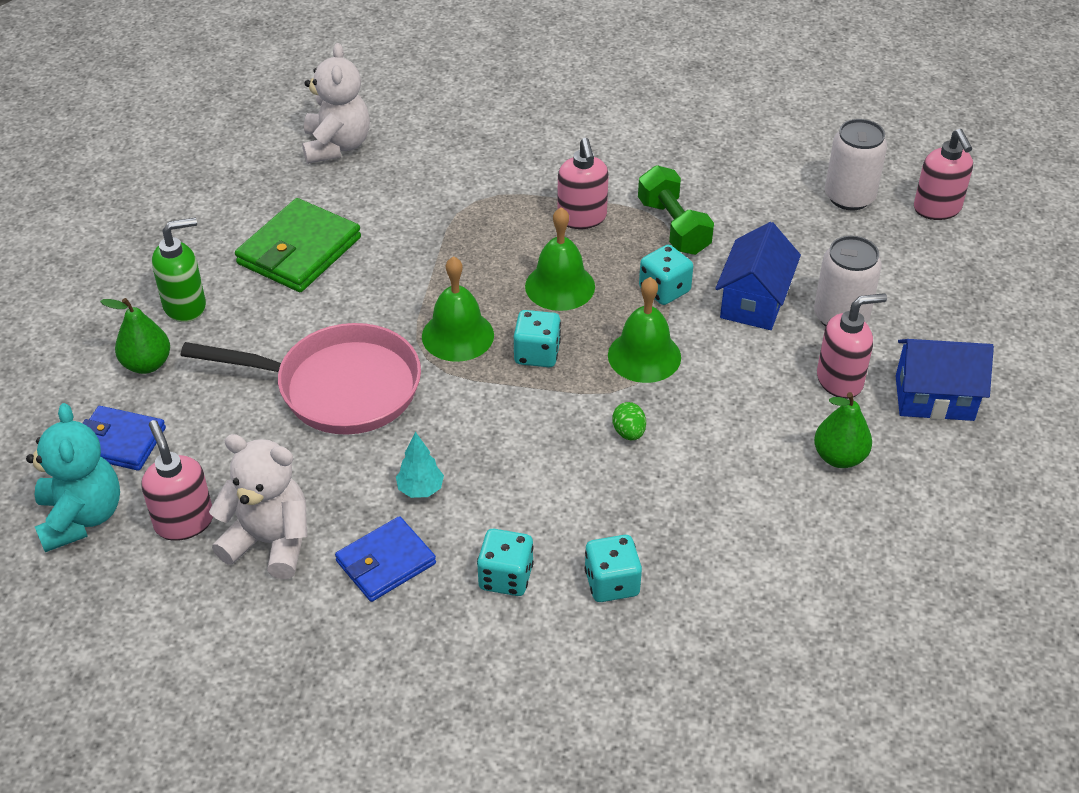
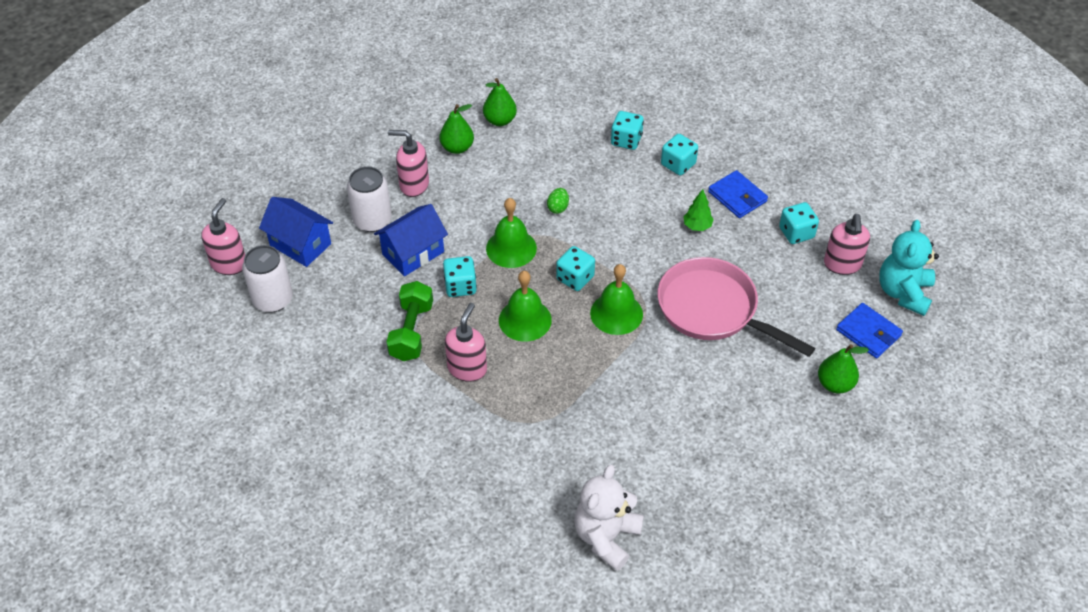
camera: 150 degrees left, 5 degrees up
green soap dispenser [152,217,206,322] -> none
white teddy bear [209,434,307,579] -> turquoise dice [779,202,819,244]
green wallet [235,198,361,292] -> none
blue wallet [335,516,436,602] -> blue wallet turned 60 degrees clockwise [708,170,768,218]
turquoise tree [396,432,444,498] -> green tree [683,189,714,231]
blue house [896,339,994,421] -> blue house moved to [259,197,333,267]
none -> green pear [483,78,517,126]

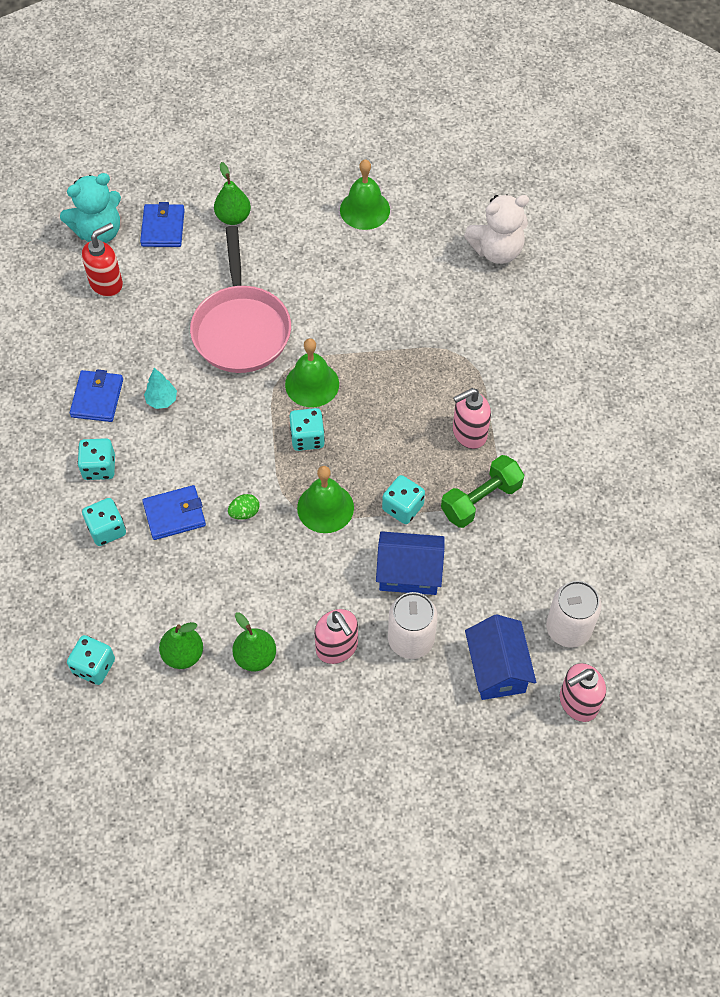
camera: 135 degrees left, 10 degrees up
green bell [499,271,552,341] -> green bell moved to [340,159,390,230]
green tree [683,189,714,231] -> turquoise tree [144,368,177,409]
turquoise dice [779,202,819,244] -> turquoise dice moved to [67,635,115,685]
pink soap dispenser [824,214,870,275] -> red soap dispenser [82,223,123,297]
none -> blue wallet [142,485,206,540]

